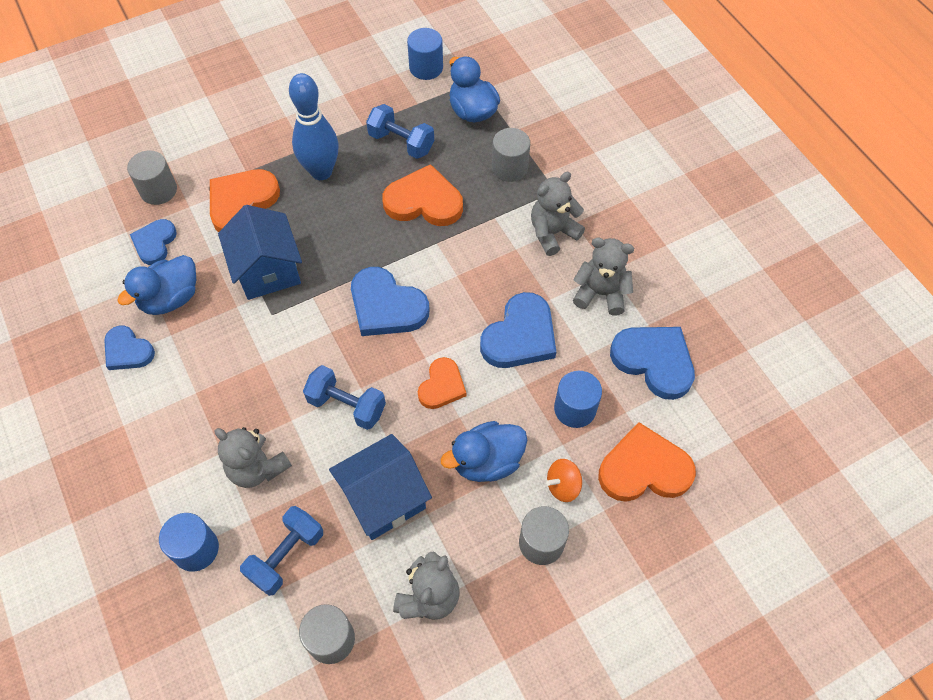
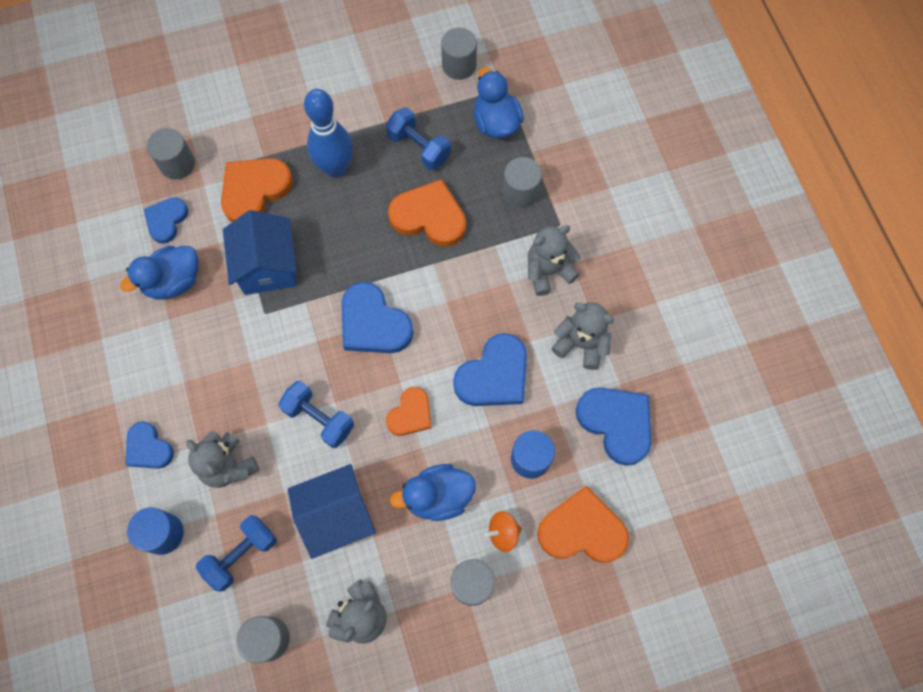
camera: 10 degrees right, 10 degrees up
blue heart [104,326,155,370] -> blue heart moved to [125,421,174,469]
blue cylinder [407,28,443,80] -> grey cylinder [441,27,477,80]

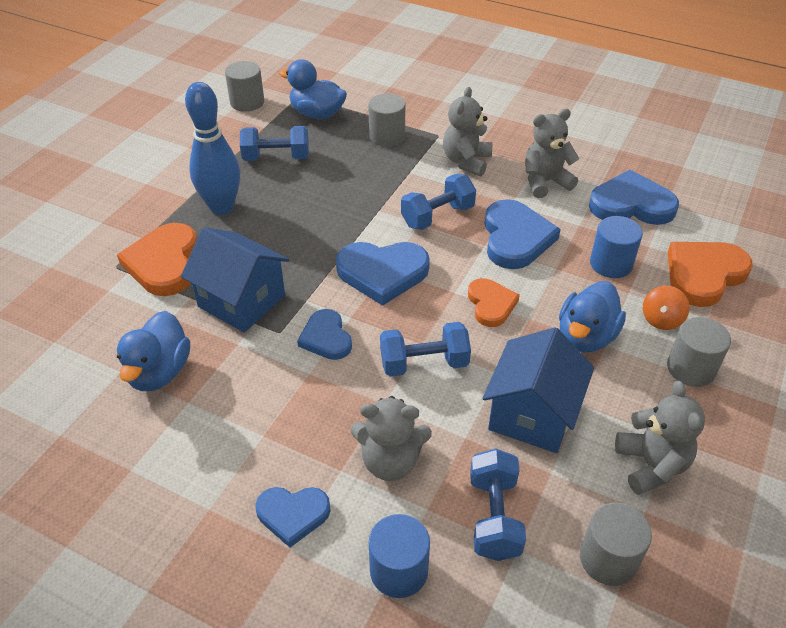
camera: 45 degrees left, 25 degrees down
blue heart [144,197,188,244] -> blue heart moved to [297,309,352,360]
grey cylinder [147,128,195,180] -> none
orange heart [388,179,466,247] -> none
none -> blue dumbbell [401,174,476,230]

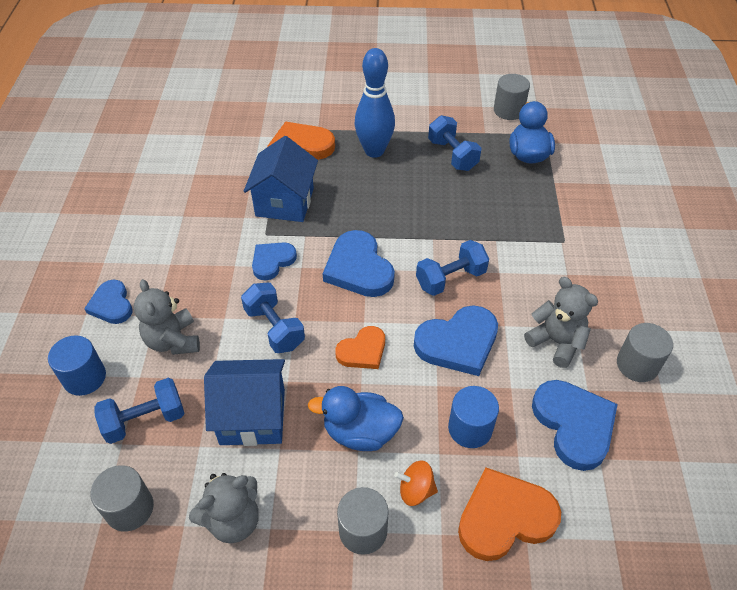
camera: 65 degrees right, 5 degrees up
blue duck [117,311,190,391] -> none
grey cylinder [368,93,405,147] -> grey cylinder moved to [617,323,673,382]
blue dumbbell [401,174,476,230] -> blue dumbbell turned 60 degrees counterclockwise [416,240,489,296]
grey teddy bear [443,87,492,176] -> none
orange heart [668,242,753,307] -> orange heart turned 45 degrees counterclockwise [458,467,561,561]

